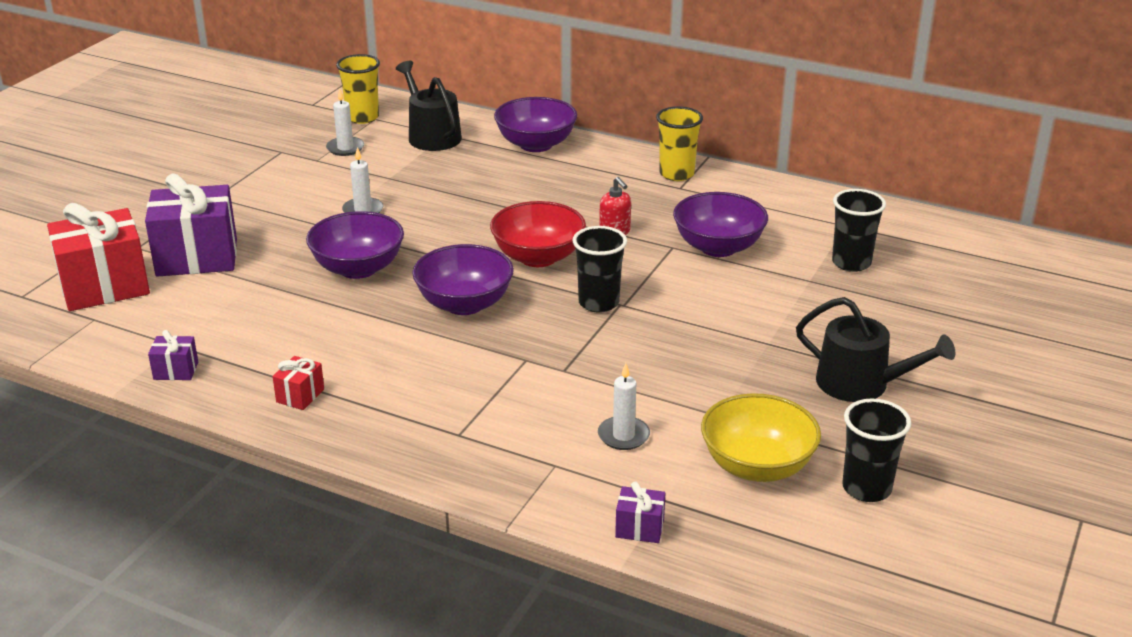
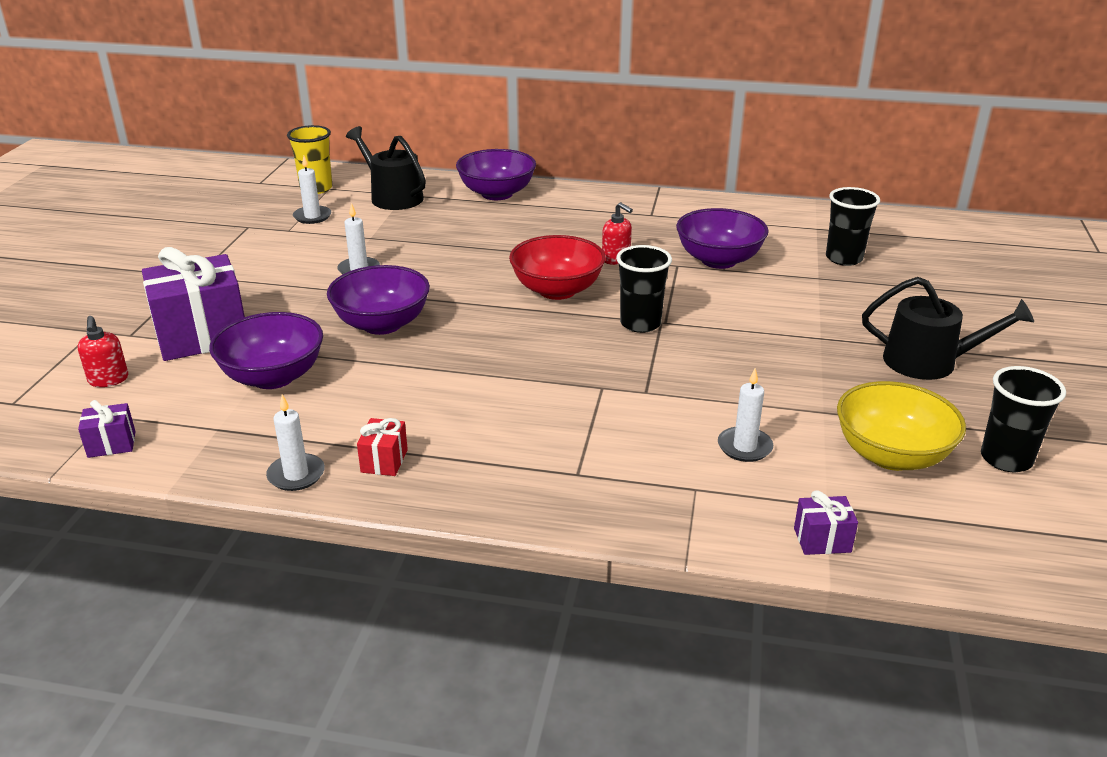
camera: 15 degrees left, 0 degrees up
red gift [47,203,150,311] -> red soap dispenser [78,316,129,387]
purple gift [148,330,198,380] -> purple gift moved to [78,400,135,458]
purple bowl [412,244,514,315] -> purple bowl moved to [209,312,323,389]
yellow cup [656,106,703,181] -> none
none -> white candle [266,395,325,491]

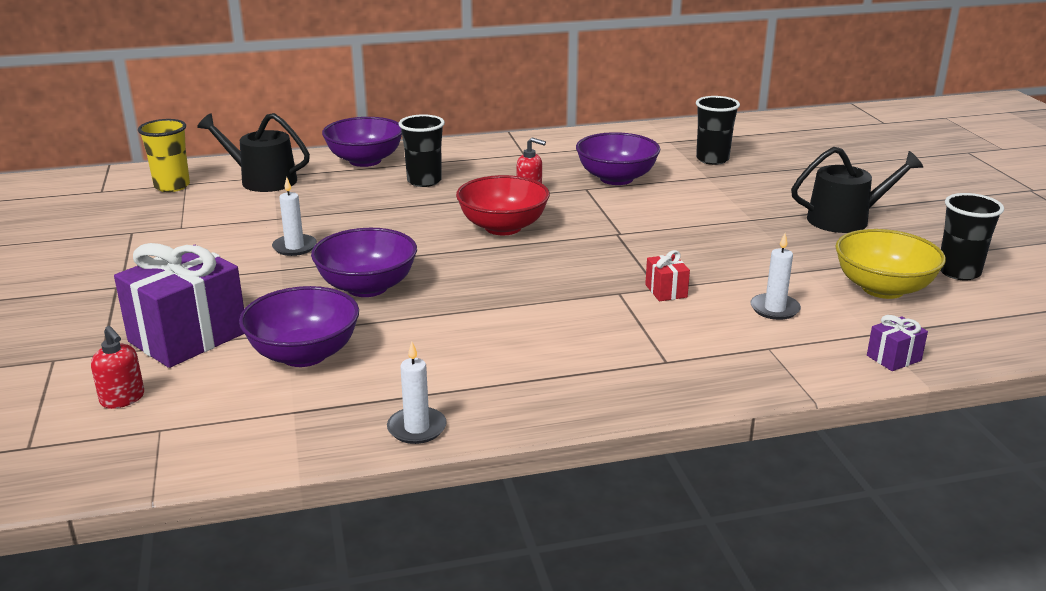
camera: 25 degrees left, 5 degrees down
purple gift [78,400,135,458] -> none
white candle [293,156,331,224] -> none
red gift [357,418,408,476] -> red gift moved to [645,250,690,301]
black cup [616,245,672,333] -> black cup moved to [399,114,445,187]

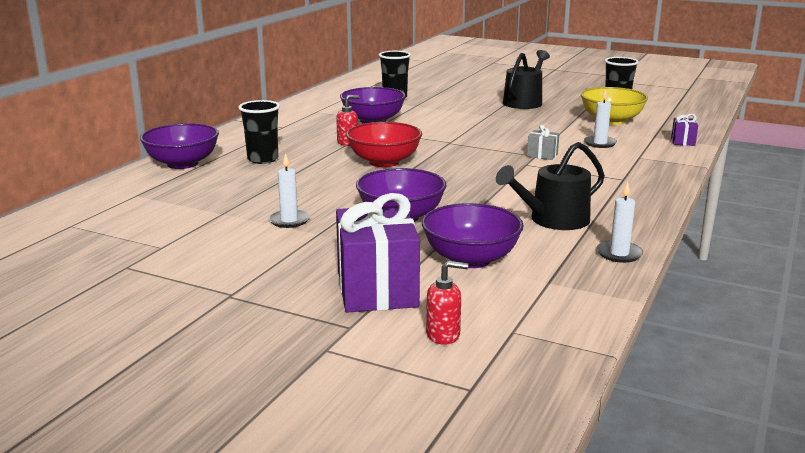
camera: 50 degrees left, 5 degrees down
yellow cup [138,119,190,192] -> none
black watering can [197,113,310,192] -> black watering can moved to [496,142,605,230]
red gift [645,250,690,301] -> grey gift [527,125,559,160]

